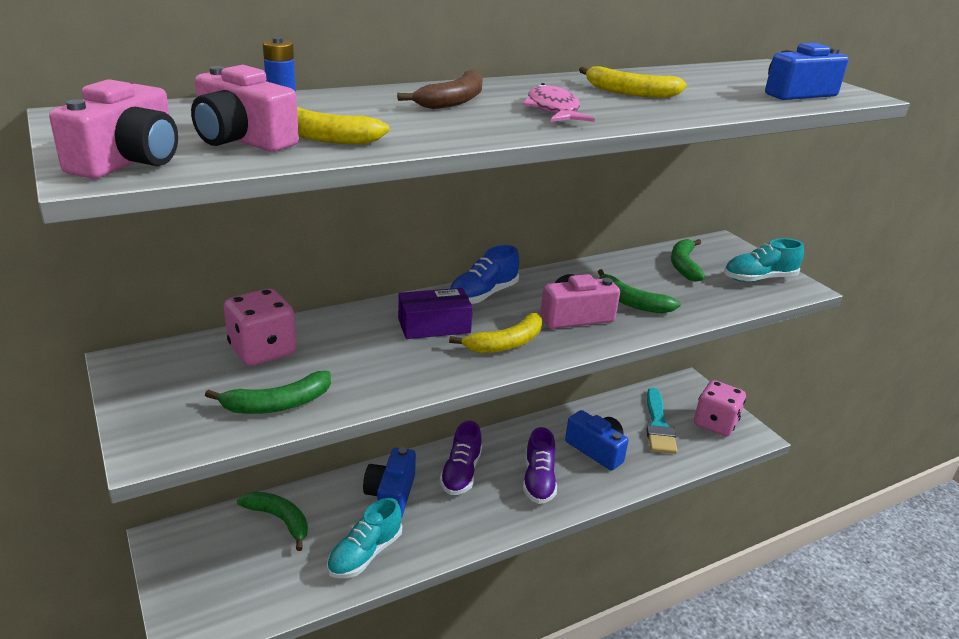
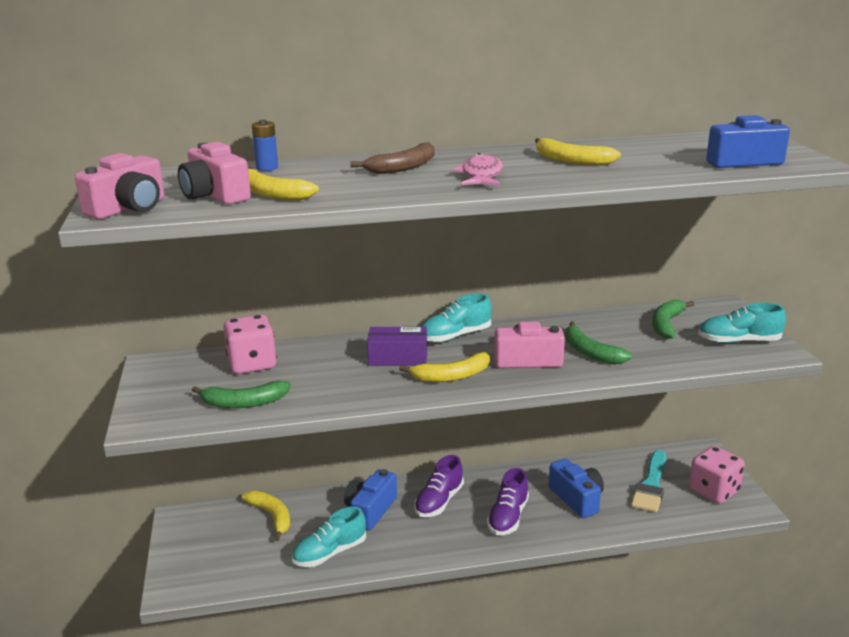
camera: 20 degrees right, 5 degrees down
green banana [237,492,308,551] -> yellow banana [242,491,290,541]
blue shoe [449,245,519,304] -> turquoise shoe [421,293,492,343]

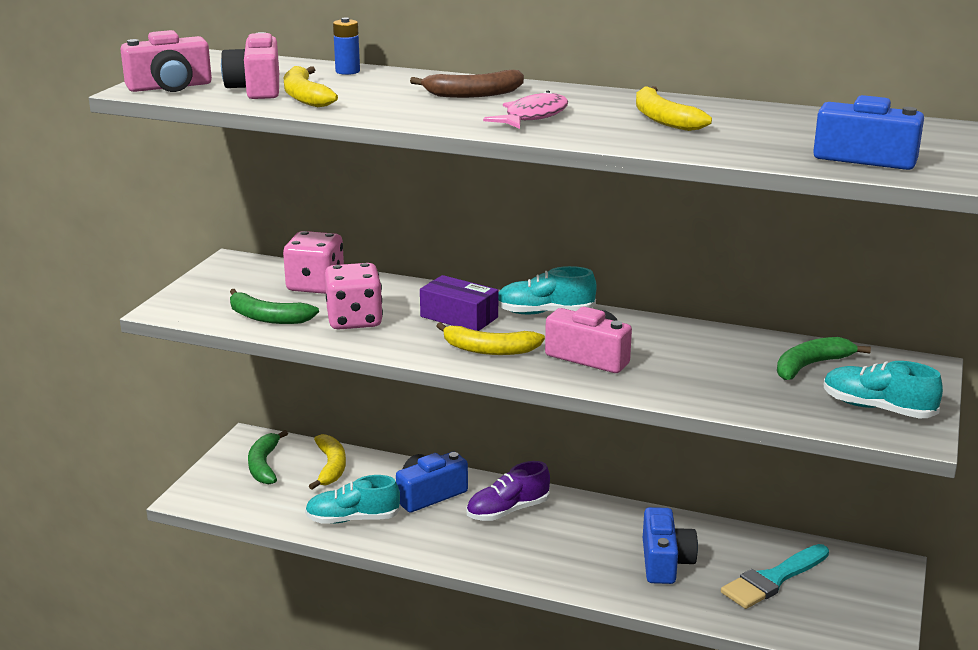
camera: 30 degrees right, 0 degrees up
purple shoe [487,468,529,535] -> none
green banana [565,321,632,364] -> green banana moved to [248,430,288,485]
pink dice [689,446,745,504] -> pink dice moved to [325,263,383,330]

